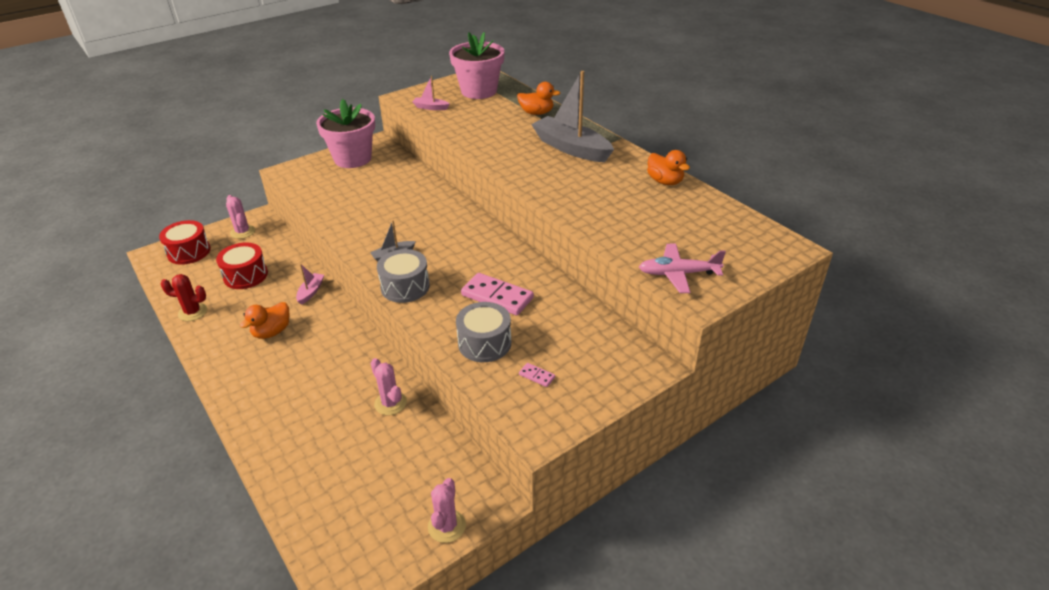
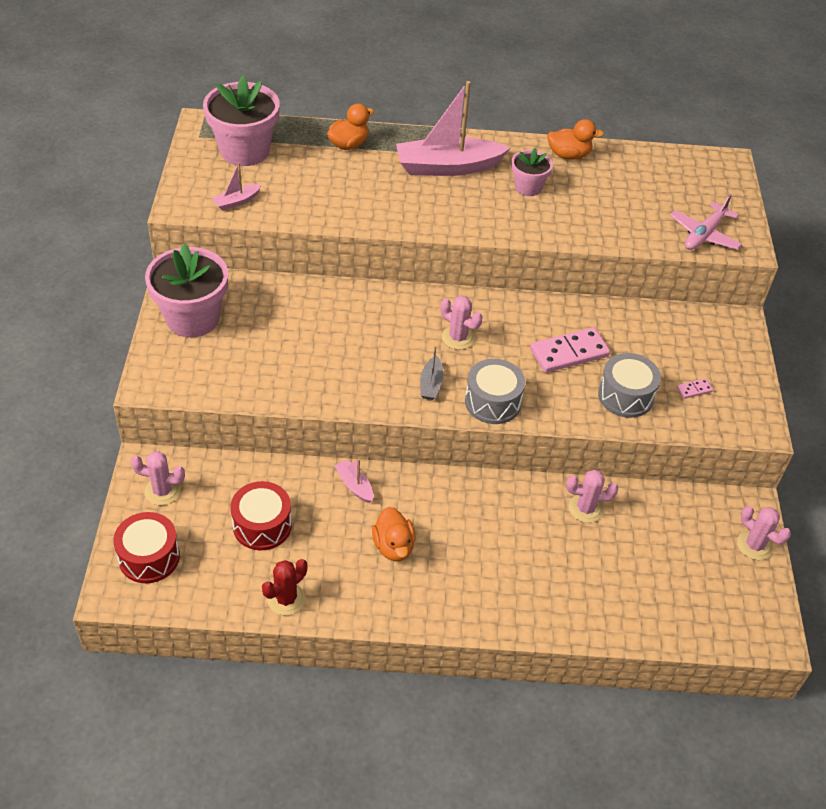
camera: 55 degrees left, 10 degrees up
grey boat [531,71,614,162] -> pink boat [396,81,510,176]
none -> pink cactus [441,296,483,350]
none -> pink flower pot [512,148,553,196]

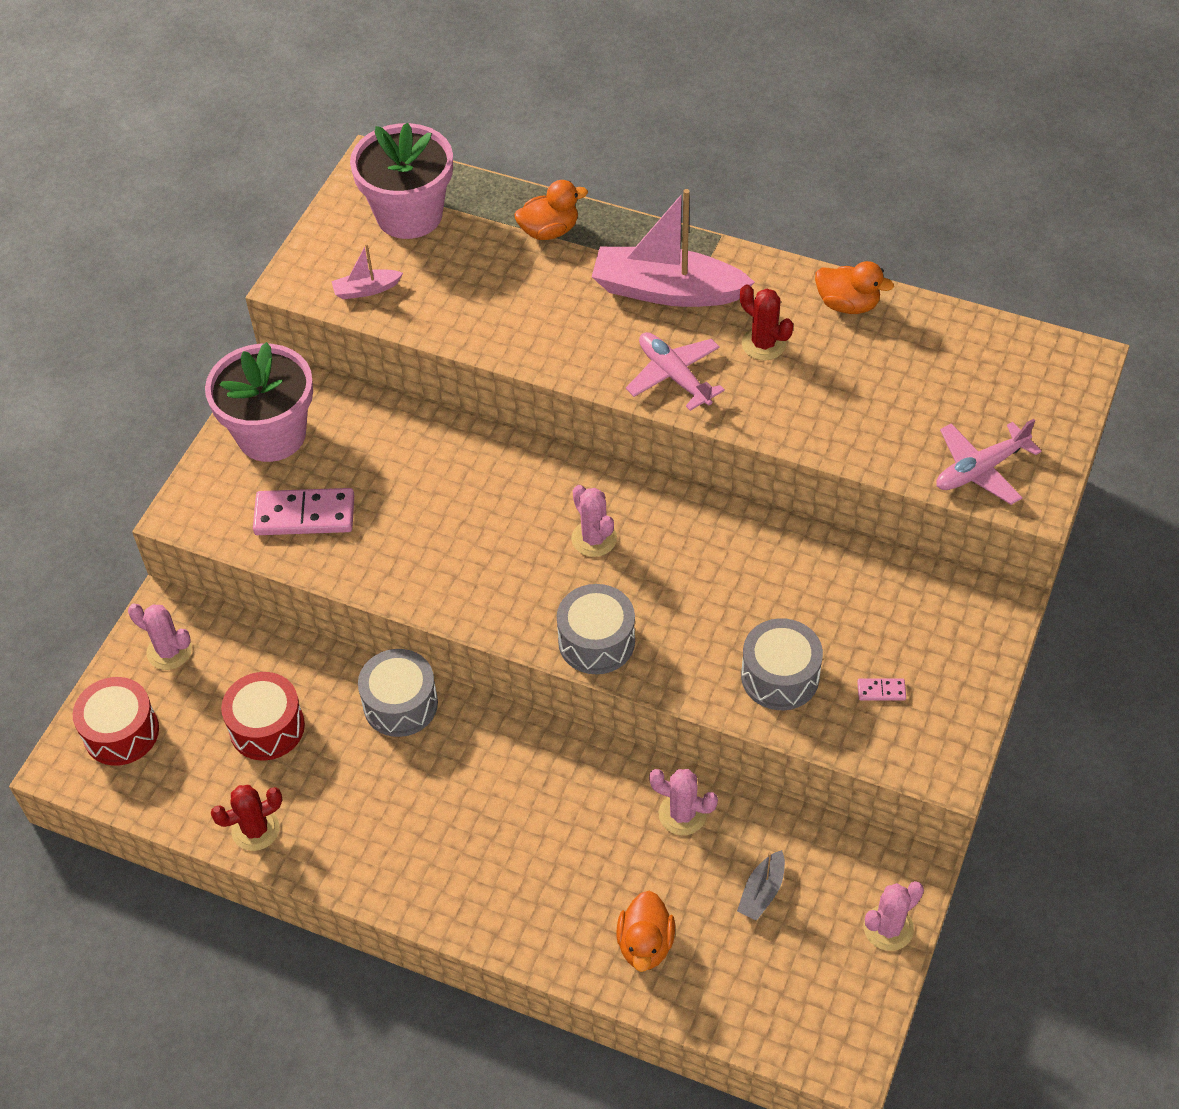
camera: 25 degrees right, 5 degrees up
pink boat [334,459,373,503] -> grey drum [358,649,438,737]
orange duck [372,507,415,561] -> orange duck moved to [616,891,675,972]
grey boat [420,346,444,400] -> grey boat moved to [737,850,785,921]
pink flower pot [512,148,553,196] -> red cactus [740,284,793,361]
pink domino [530,327,610,373] -> pink domino moved to [253,488,354,535]
pink cactus [737,506,791,560] -> pink cactus turned 75 degrees clockwise [863,881,924,951]
none -> pink plane [626,332,725,411]

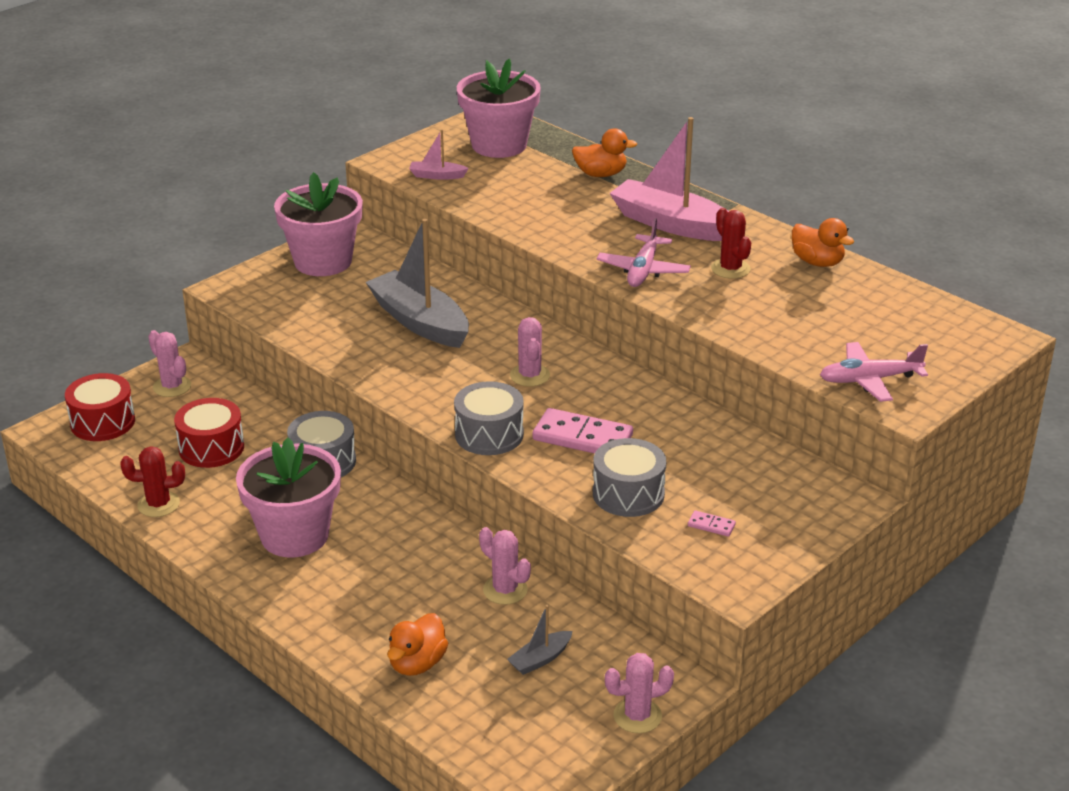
camera: 20 degrees right, 20 degrees down
pink domino [253,488,354,535] -> pink domino moved to [532,408,633,454]
pink plane [626,332,725,411] -> pink plane turned 150 degrees counterclockwise [596,218,691,287]
none -> pink flower pot [236,437,341,557]
none -> grey boat [366,219,469,348]

